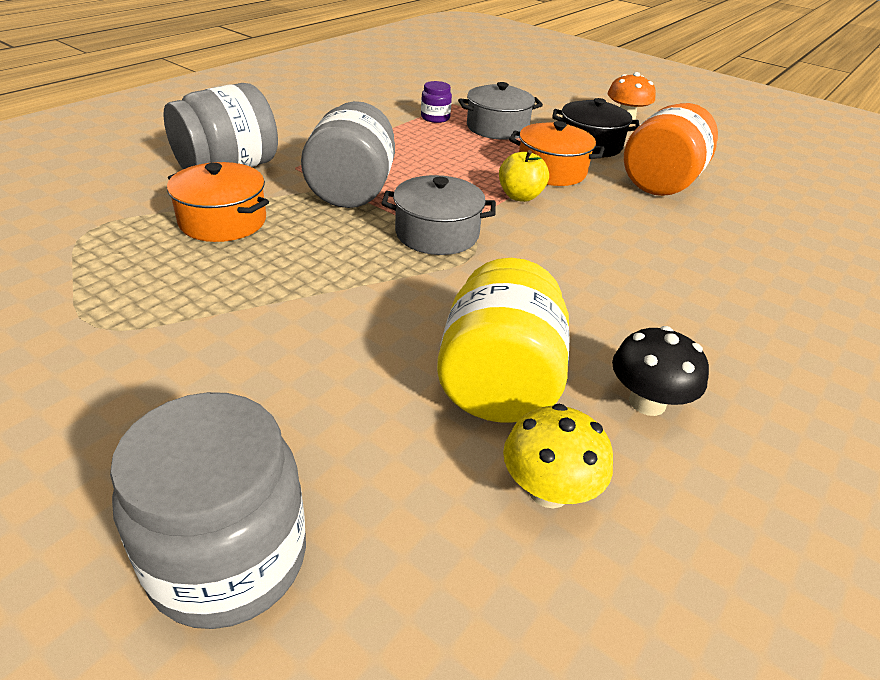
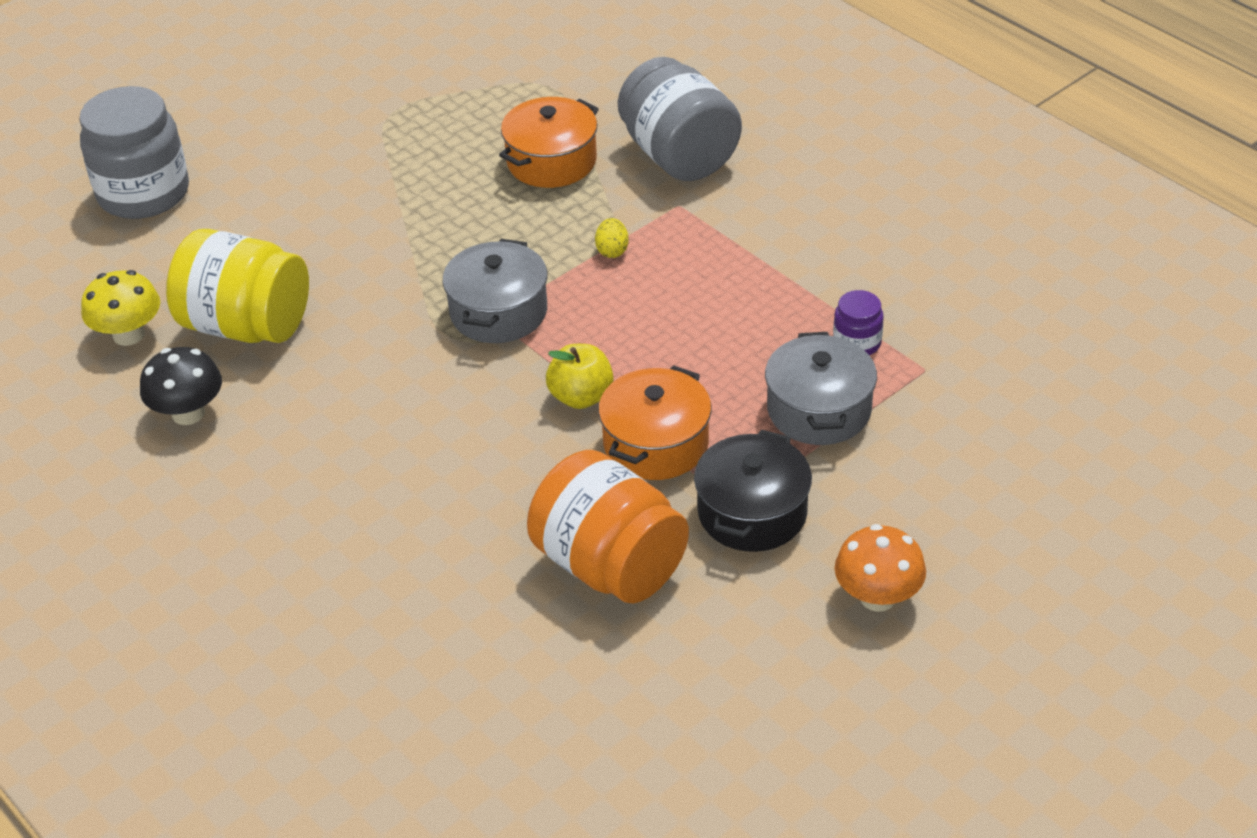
camera: 105 degrees right, 5 degrees up
grey jar [301,101,395,208] -> yellow egg [595,218,629,258]

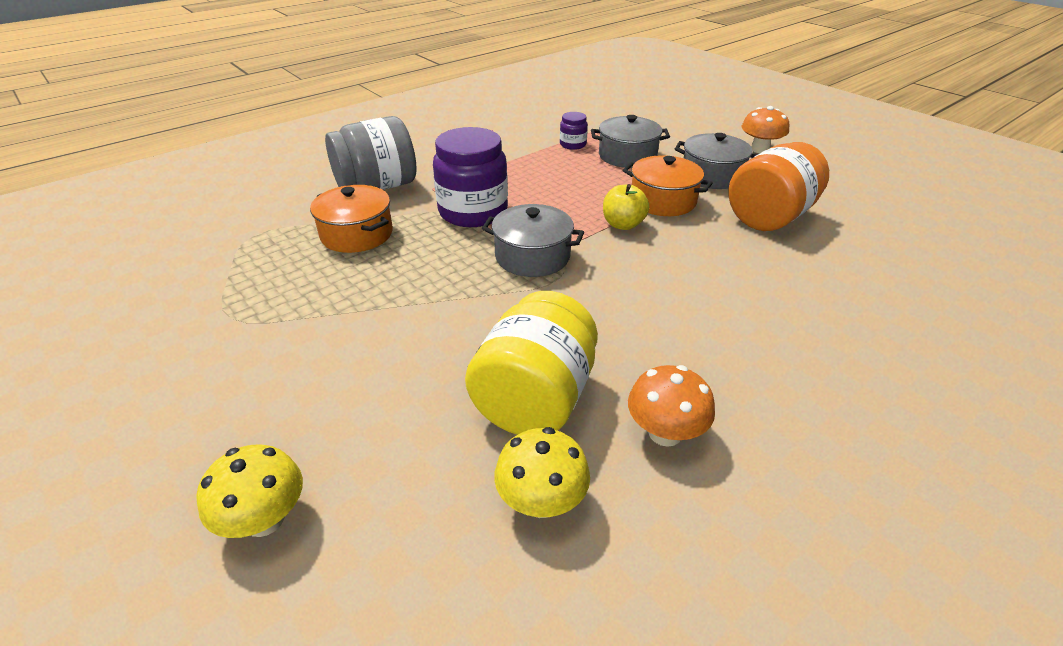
camera: 90 degrees left, 5 degrees down
grey jar [79,86,189,219] -> yellow mushroom [197,445,303,538]
black mushroom [140,347,222,425] -> orange mushroom [628,365,715,447]
yellow egg [595,218,629,258] -> purple jar [433,127,508,227]
black pot [694,430,812,552] -> grey pot [675,133,758,189]

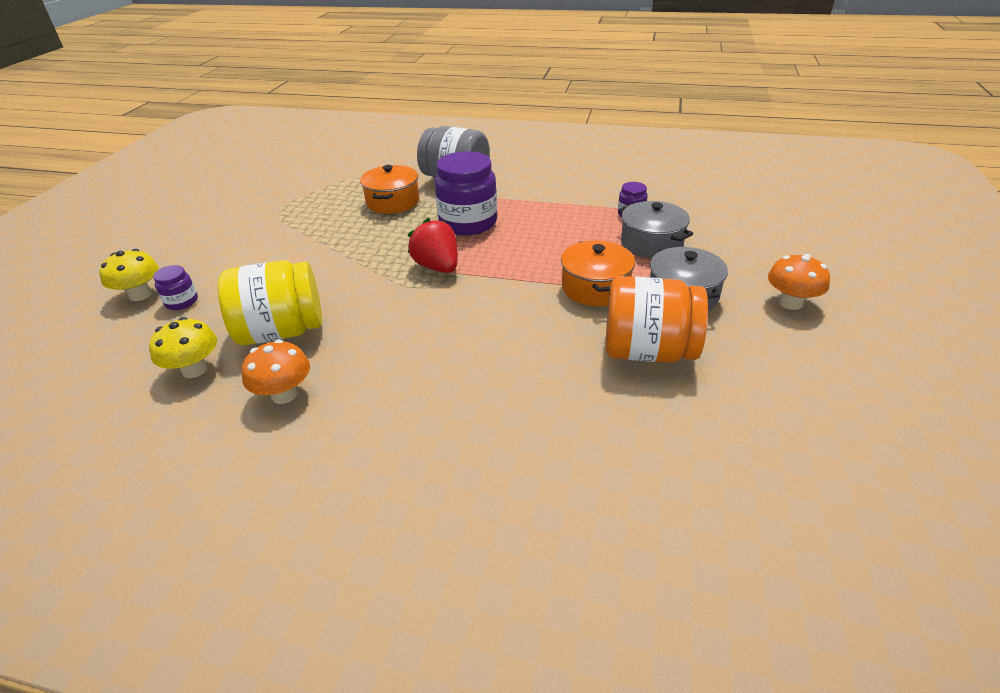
camera: 55 degrees right, 0 degrees up
grey pot [482,204,584,277] -> red strawberry [407,218,458,273]
yellow apple [603,184,649,230] -> none
none -> purple jar [153,265,198,310]

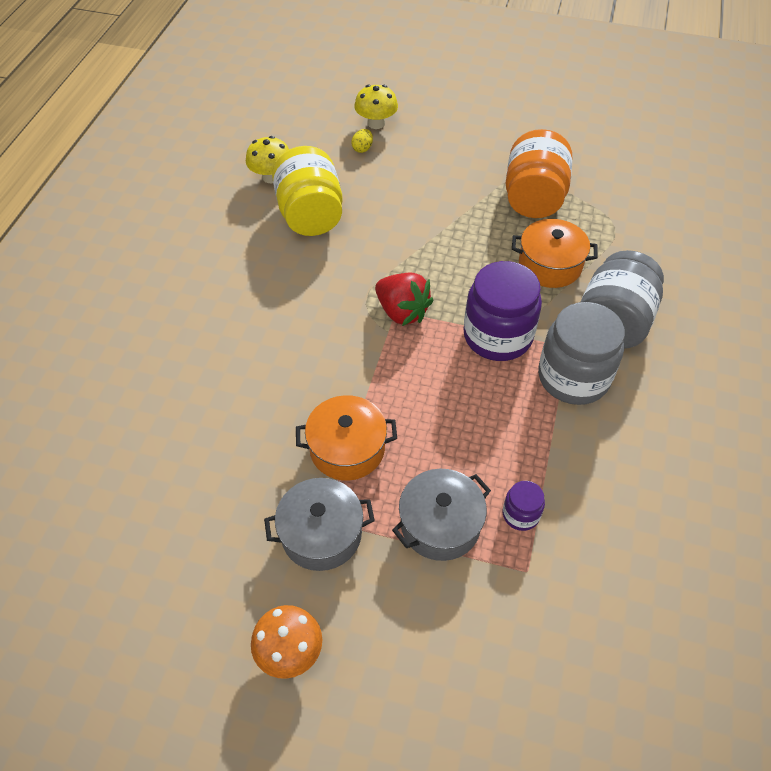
camera: 90 degrees right, 15 degrees up
purple jar [153,265,198,310] -> yellow egg [351,129,373,153]
orange mushroom [242,340,310,404] -> none
red strawberry [407,218,458,273] -> red strawberry turned 75 degrees clockwise [375,272,433,326]
orange jar [605,276,708,363] -> orange jar moved to [506,129,572,218]
none -> grey jar [538,302,625,405]

